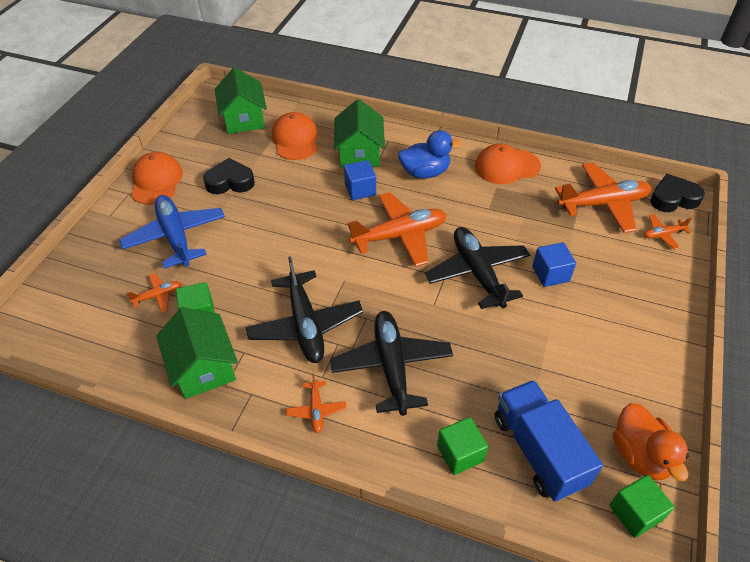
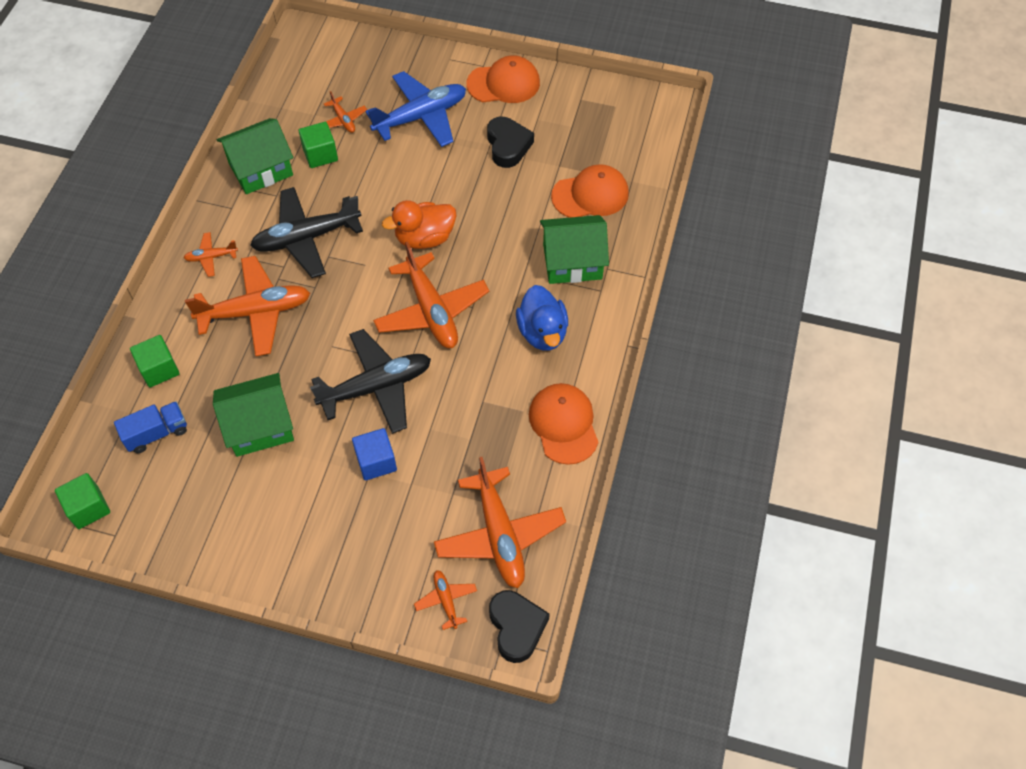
camera: 85 degrees right, 10 degrees up
green house [215,67,267,134] -> green house moved to [213,373,294,457]
black plane [330,311,453,416] -> orange plane [185,256,310,356]
blue cube [344,160,376,200] -> none
blue truck [495,380,603,501] -> blue truck [114,401,187,453], size x0.60
orange duck [613,403,689,481] -> orange duck moved to [382,200,456,249]

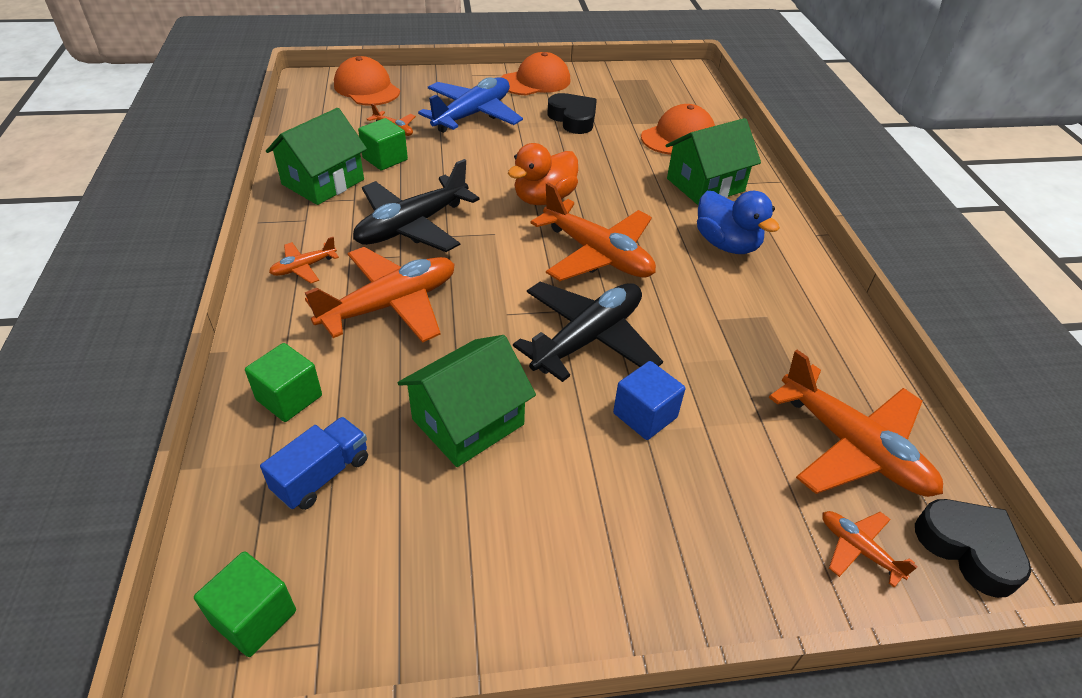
camera: 25 degrees left, 15 degrees down
orange cap [529,383,598,465] -> orange cap moved to [334,56,400,106]

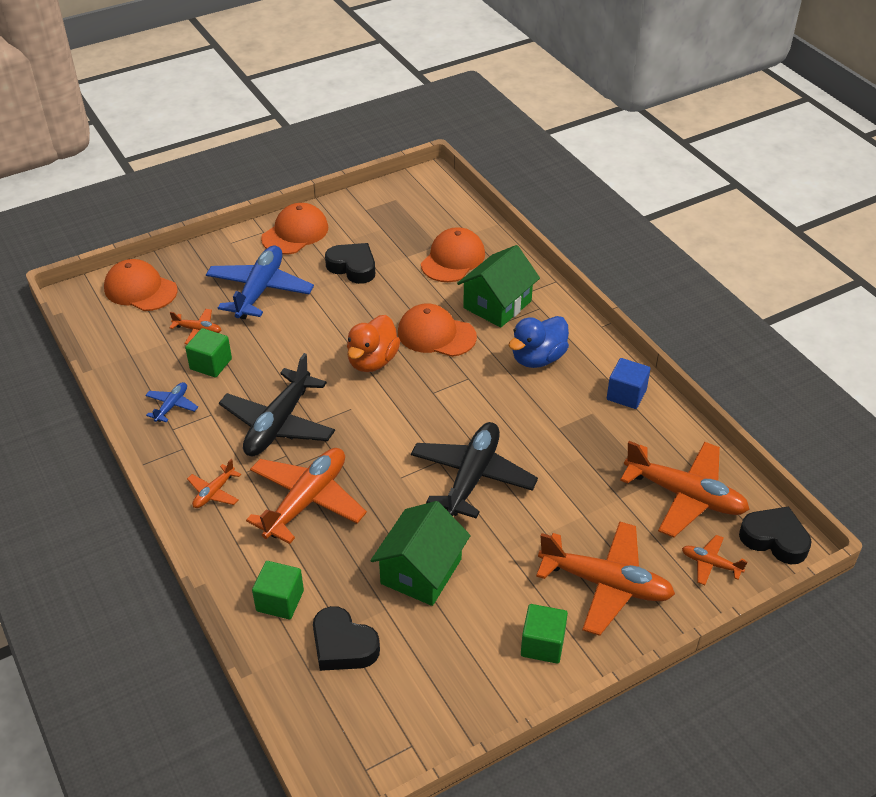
camera: 20 degrees left, 0 degrees up
green cube [194,551,296,657] -> green cube moved to [521,604,568,663]
blue truck [260,417,368,510] -> black heart [313,606,380,671]
green house [266,108,367,205] -> blue plane [145,382,198,422]
orange plane [531,183,656,281] -> orange plane moved to [536,521,675,636]
blue cube [613,361,685,440] -> blue cube moved to [607,358,650,409]
blue duck [697,191,780,254] -> blue duck turned 105 degrees clockwise [508,316,569,368]
none -> orange cap [398,304,477,357]

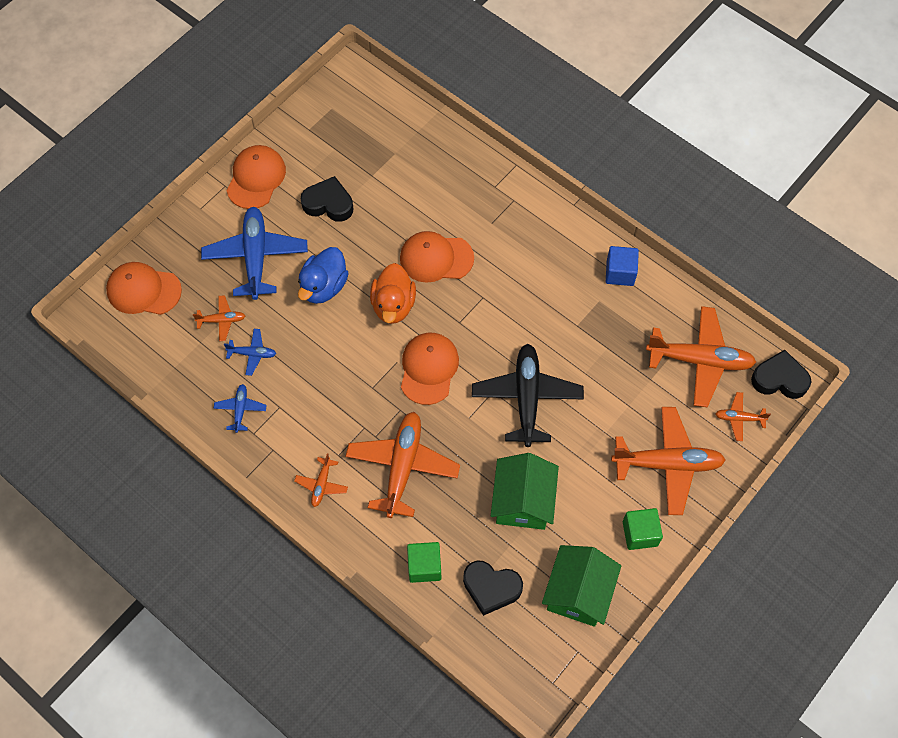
camera: 20 degrees left, 20 degrees up
green cube [185,328,232,378] -> blue plane [224,329,276,376]
black plane [219,353,335,456] -> none
orange cap [421,227,485,282] -> orange cap moved to [401,333,459,405]
green house [457,245,540,328] -> green house moved to [542,545,621,627]
blue duck [508,316,569,368] -> blue duck moved to [298,247,349,304]

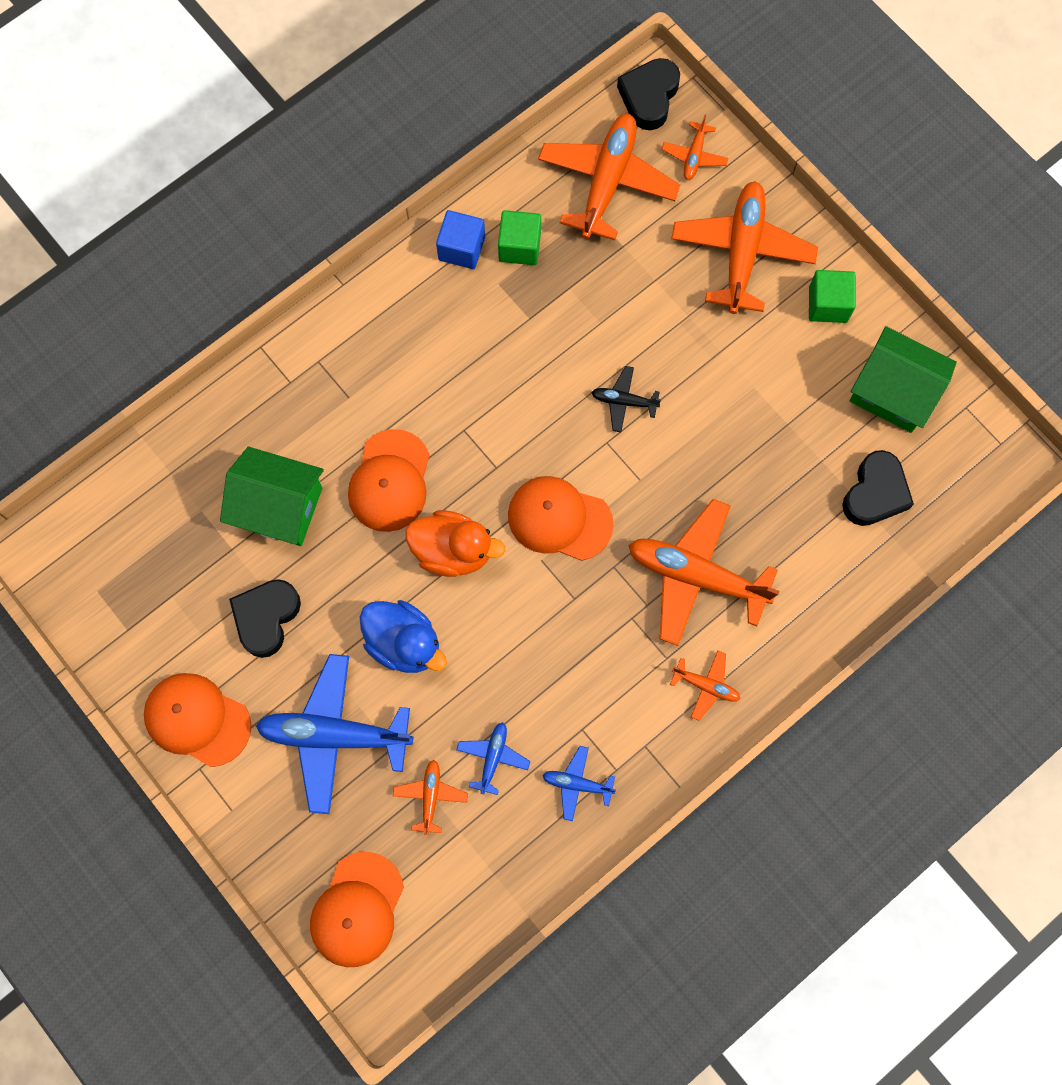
camera: 80 degrees left, 10 degrees up
green cube [407,542,441,583] -> green cube moved to [498,210,541,265]
black plane [472,344,584,447] -> black plane [591,366,661,432], size x0.47
green house [491,453,559,530] -> green house moved to [220,447,324,546]

